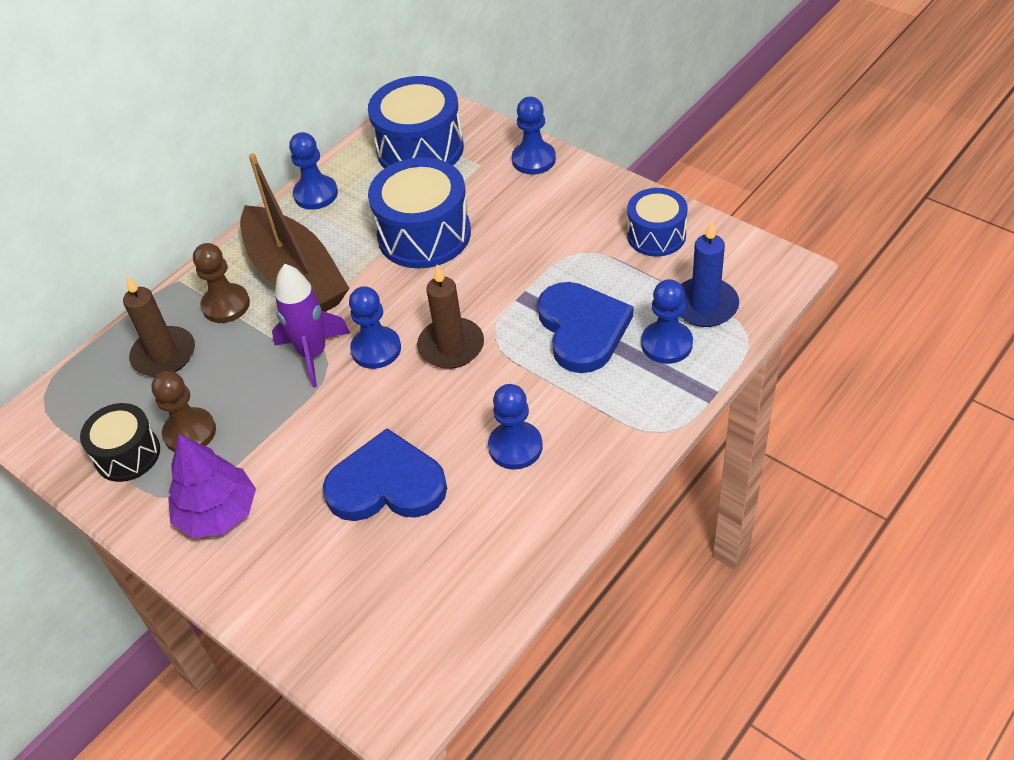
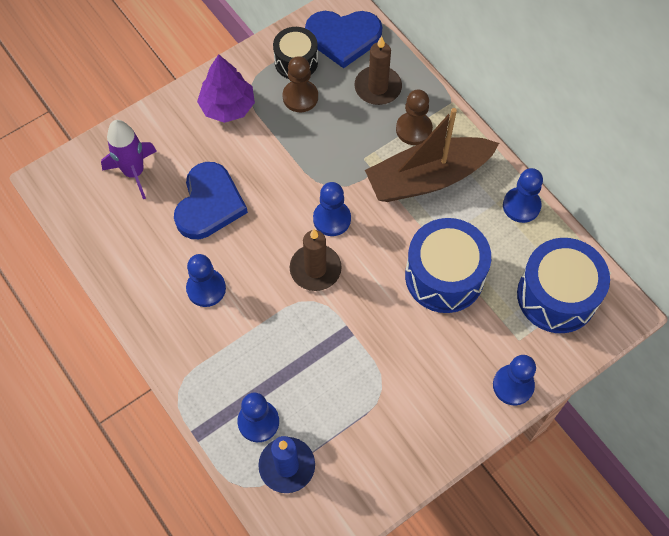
camera: 100 degrees right, 15 degrees up
purple rocket [272,264,350,388] -> purple rocket moved to [101,120,157,199]
blue heart [538,282,633,373] -> blue heart moved to [305,11,382,68]
blue drum [627,188,688,257] -> none

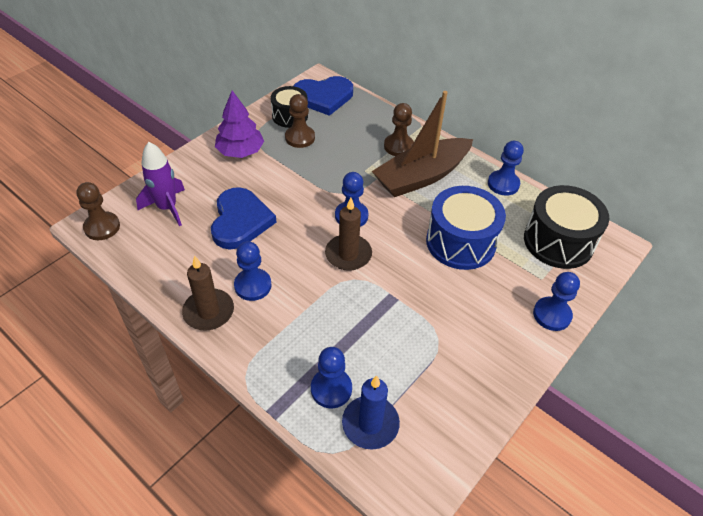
camera: 15 degrees left, 15 degrees down
brown candle [354,36,402,105] -> brown candle moved to [182,256,234,331]
blue drum [517,238,610,333] -> black drum [524,185,609,269]
none -> brown pawn [76,182,120,240]

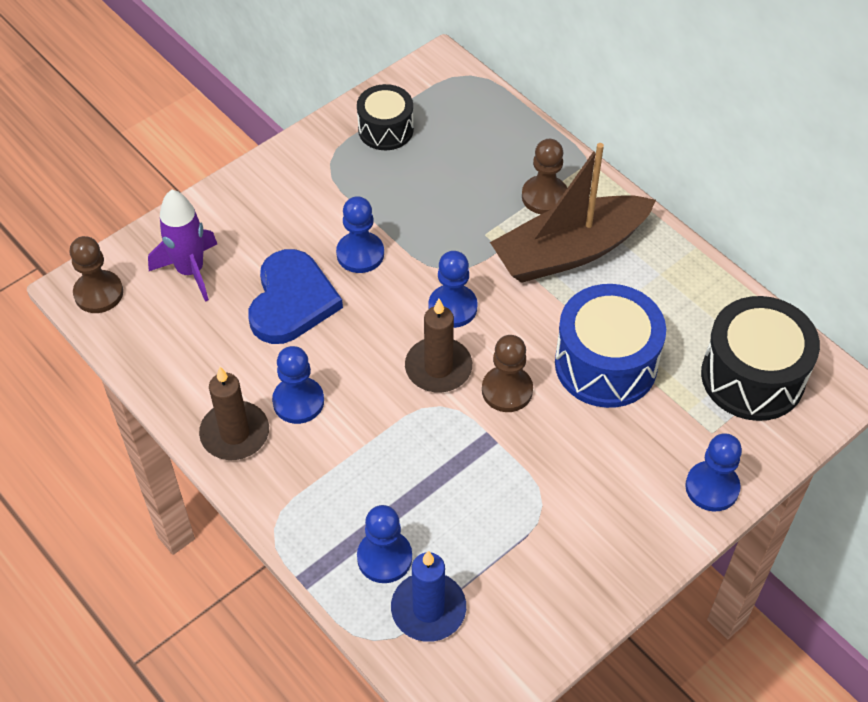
camera: 10 degrees right, 5 degrees up
purple tree [215,90,264,158] -> none
brown pawn [285,94,315,148] -> brown pawn moved to [482,335,533,412]
blue heart [293,76,353,116] -> none
blue pawn [488,141,524,196] -> blue pawn moved to [336,196,384,273]

